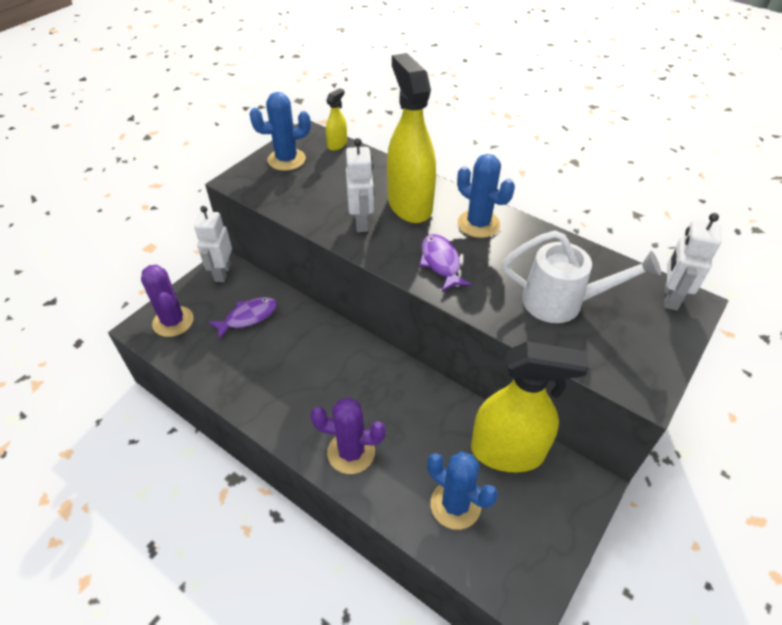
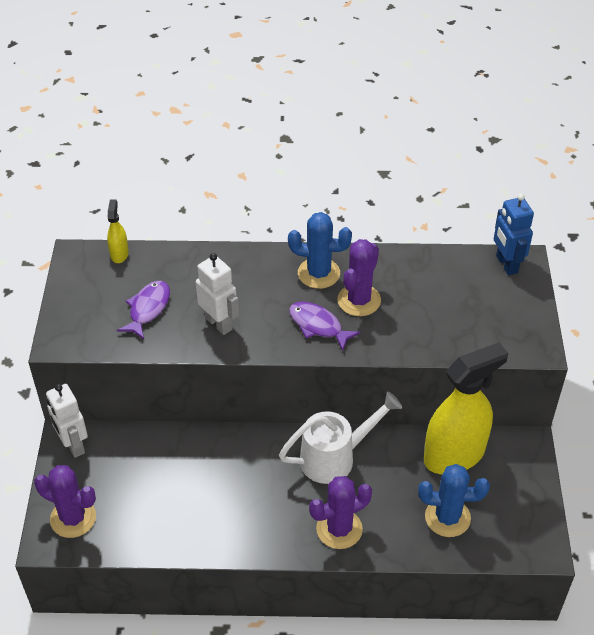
camera: 35 degrees left, 0 degrees up
purple fish [208,297,277,340] -> purple fish moved to [117,281,170,339]
blue cactus [250,92,311,171] -> none
yellow spray bottle [387,53,436,223] -> none
white watering can [502,231,661,323] -> white watering can moved to [279,392,402,484]
white robot [664,213,722,310] -> blue robot [494,193,534,275]
none -> purple cactus [337,239,381,316]

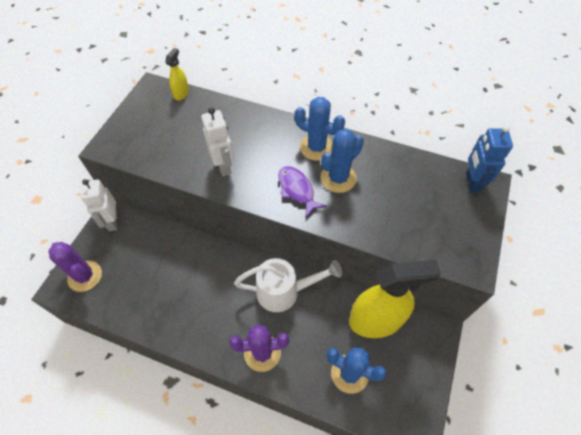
camera: 20 degrees right, 10 degrees up
purple fish [117,281,170,339] -> none
purple cactus [337,239,381,316] -> blue cactus [321,129,364,193]

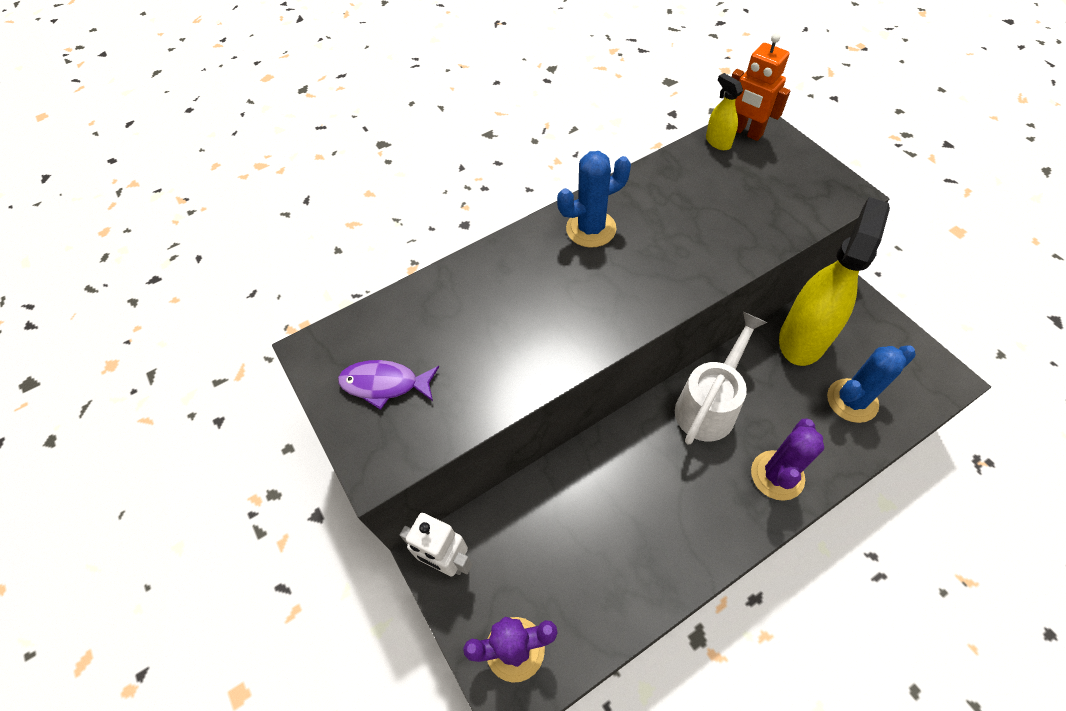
camera: 50 degrees left, 0 degrees up
yellow spray bottle [165,48,189,100] -> yellow spray bottle moved to [706,73,743,150]
white robot [201,107,234,176] -> none
purple fish [278,166,327,217] -> purple fish moved to [338,360,439,410]
blue cactus [321,129,364,193] -> none
blue robot [466,125,513,193] -> orange robot [732,33,790,141]

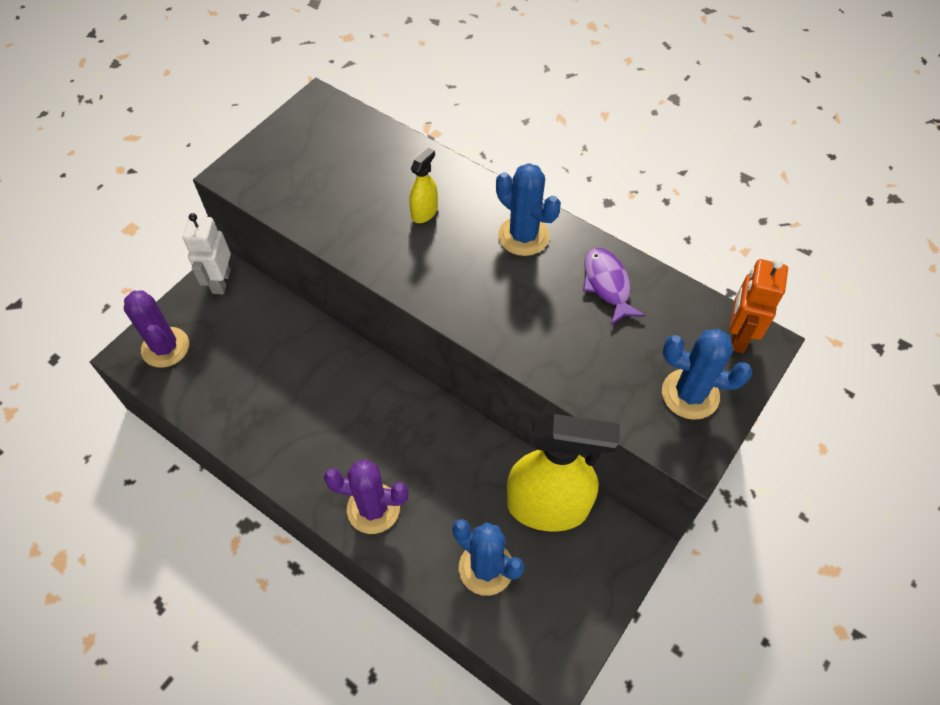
camera: 65 degrees right, 0 degrees up
purple fish [338,360,439,410] -> purple fish moved to [583,248,645,325]
white watering can [675,312,767,445] -> none
yellow spray bottle [706,73,743,150] -> yellow spray bottle moved to [409,147,438,223]
none -> blue cactus [662,329,753,420]

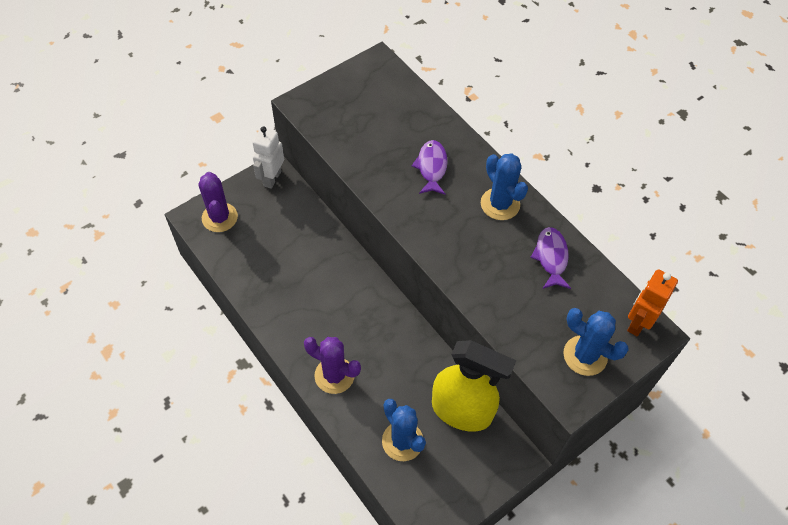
camera: 15 degrees right, 0 degrees up
yellow spray bottle [409,147,438,223] -> purple fish [411,140,448,195]

